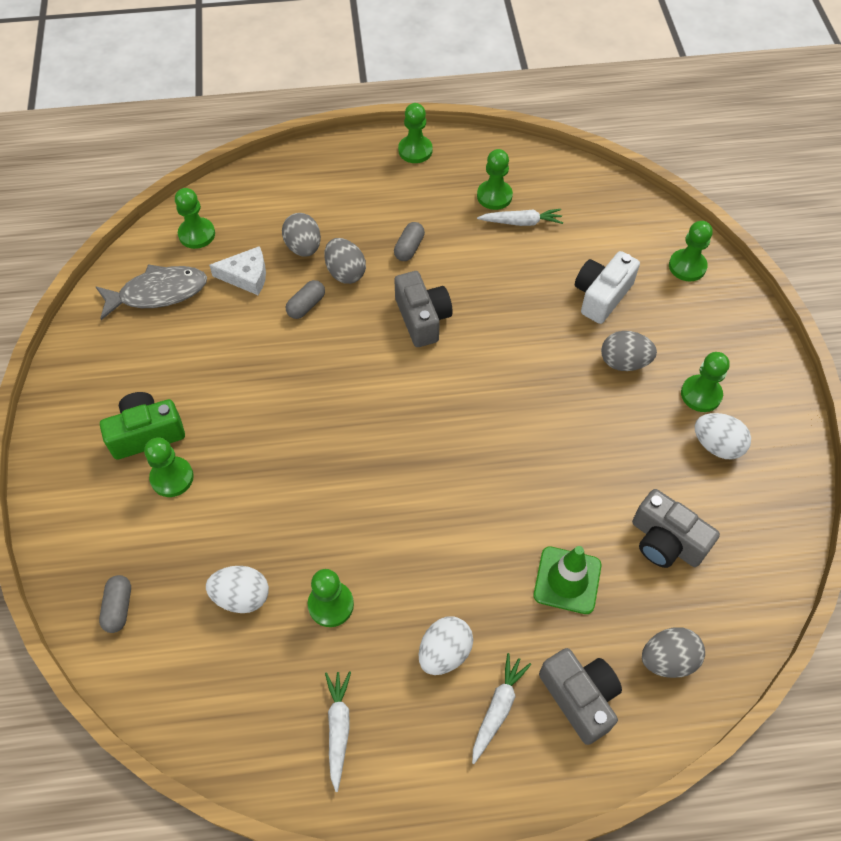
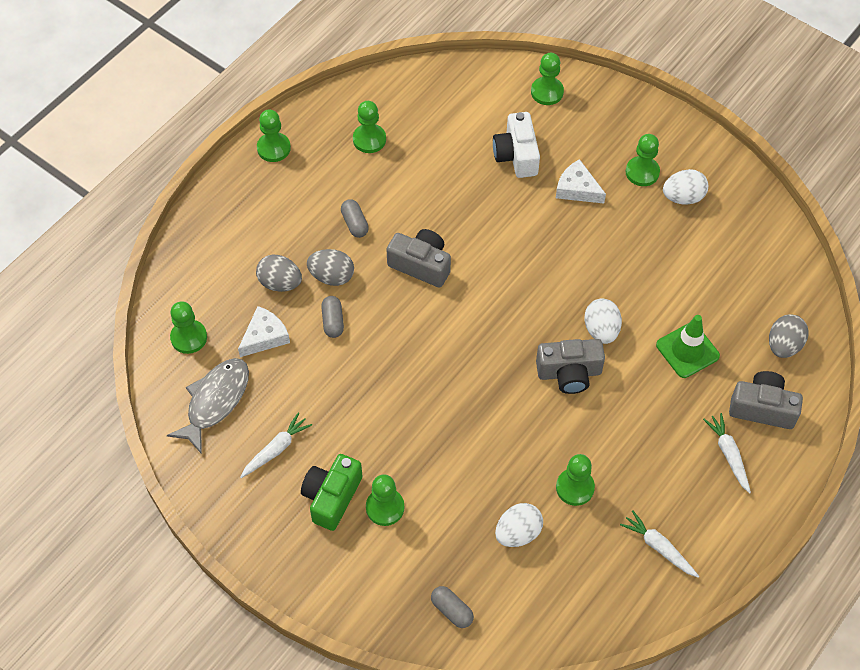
camera: 45 degrees left, 0 degrees up
white egg [419,617,473,675] -> white egg moved to [584,299,622,344]
white carrot [477,209,563,226] -> white carrot moved to [240,412,312,478]
grey egg [601,331,657,371] -> white cheese [556,159,606,204]
grey camera [632,489,720,568] -> grey camera moved to [536,339,605,394]

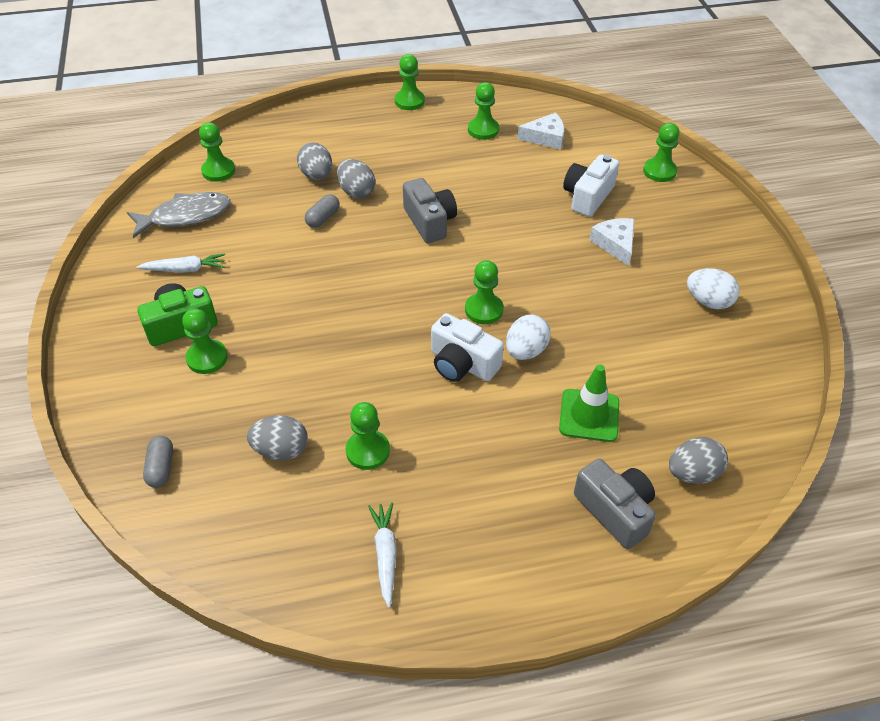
camera: 40 degrees right, 10 degrees down
white cheese [238,306,290,357] -> white cheese moved to [517,112,564,150]
grey capsule [341,199,369,238] -> none
white egg [495,503,543,547] -> grey egg [247,415,308,461]
grey camera [536,339,605,394] -> white camera [431,313,504,382]
green pawn [626,134,660,186] -> green pawn moved to [465,260,503,324]
white carrot [703,413,751,494] -> none

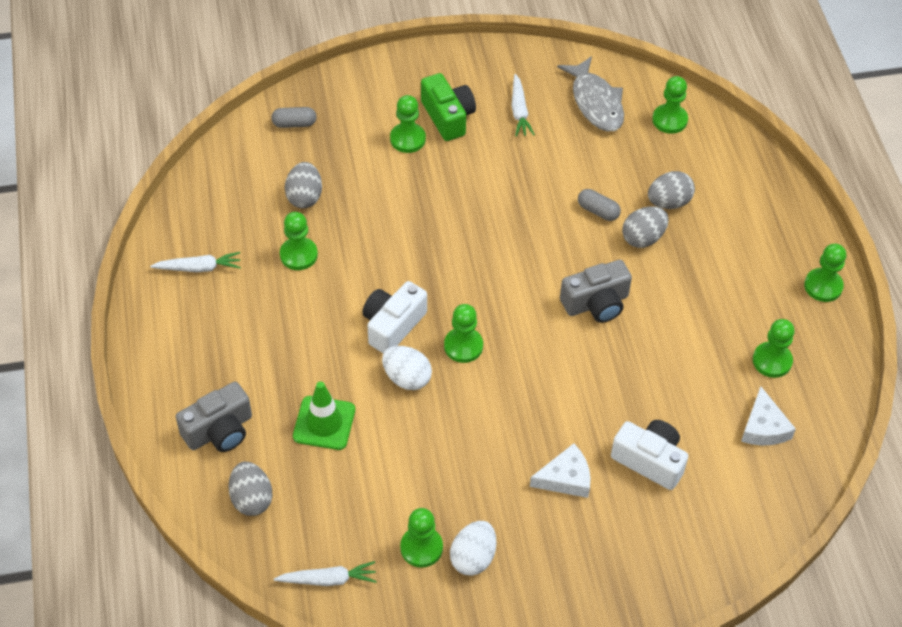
camera: 90 degrees right, 5 degrees up
green pawn [643,123,680,182] -> green pawn moved to [400,508,443,568]
none -> white carrot [274,561,377,586]

